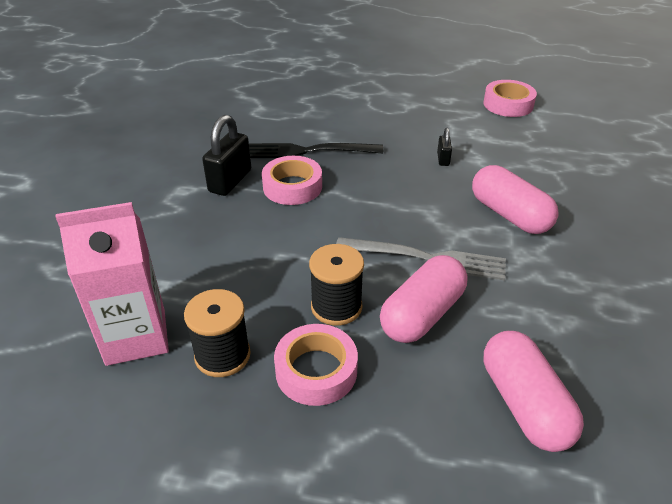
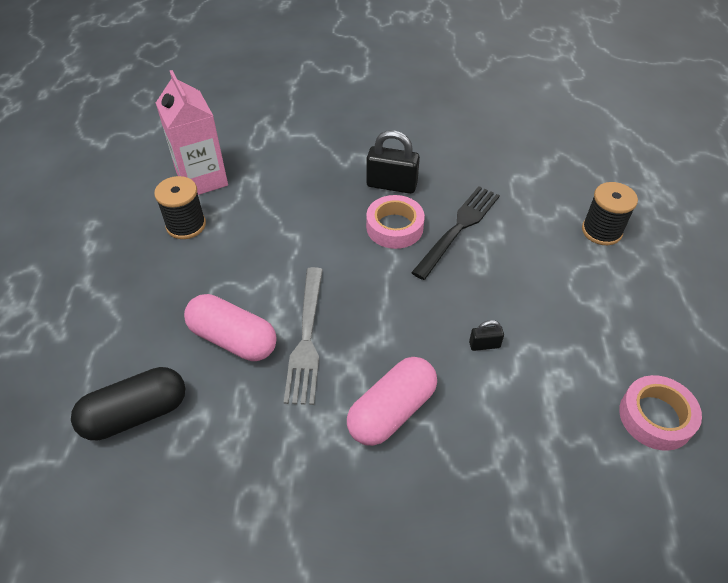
camera: 80 degrees right, 10 degrees up
black fork [249,143,383,158] -> black fork turned 45 degrees clockwise [411,186,500,280]
pink tape [274,324,358,406] -> none
black spool [309,244,364,326] -> black spool moved to [582,182,638,245]
pink capsule [484,331,584,452] -> black capsule [71,367,185,440]

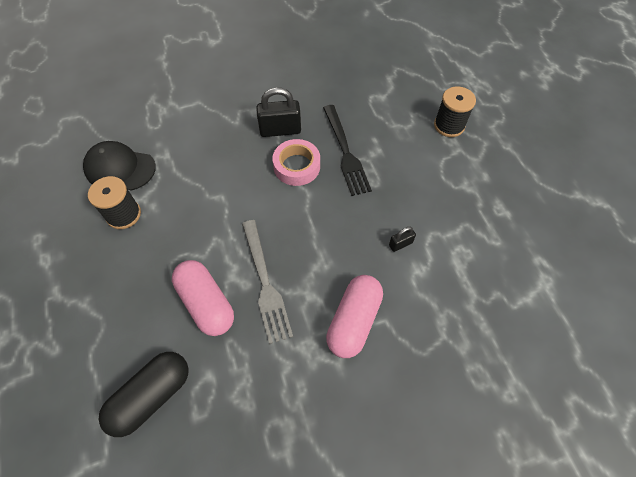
camera: 20 degrees left, 10 degrees up
pink carton [156,70,228,195] -> black cap [83,141,156,191]
pink capsule [184,294,277,361] -> pink capsule turned 45 degrees clockwise [172,260,234,336]
black fork [411,186,500,280] -> black fork turned 150 degrees clockwise [323,105,372,196]
pink tape [619,375,702,451] -> none

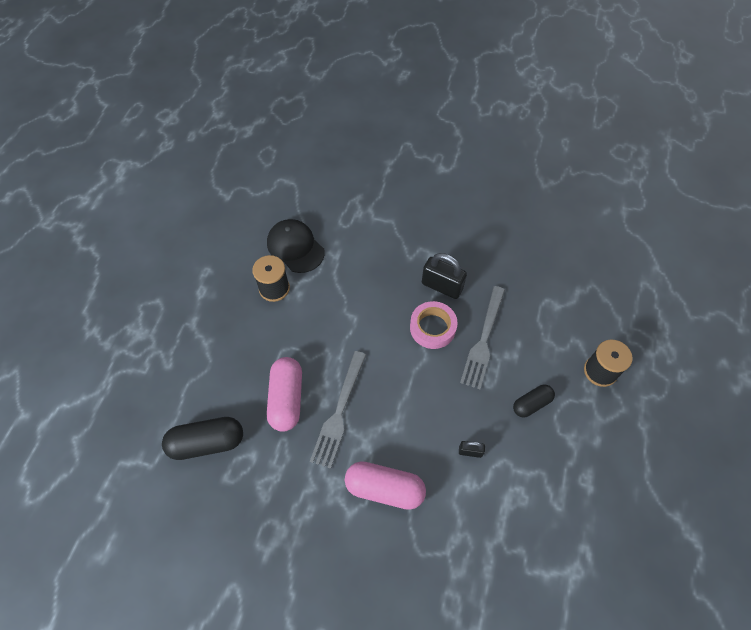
camera: 35 degrees right, 0 degrees up
black fork [323,105,372,196] -> grey fork [460,286,505,389]
pink capsule [326,275,383,358] -> pink capsule turned 45 degrees clockwise [345,461,426,510]
none -> black capsule [513,385,555,417]

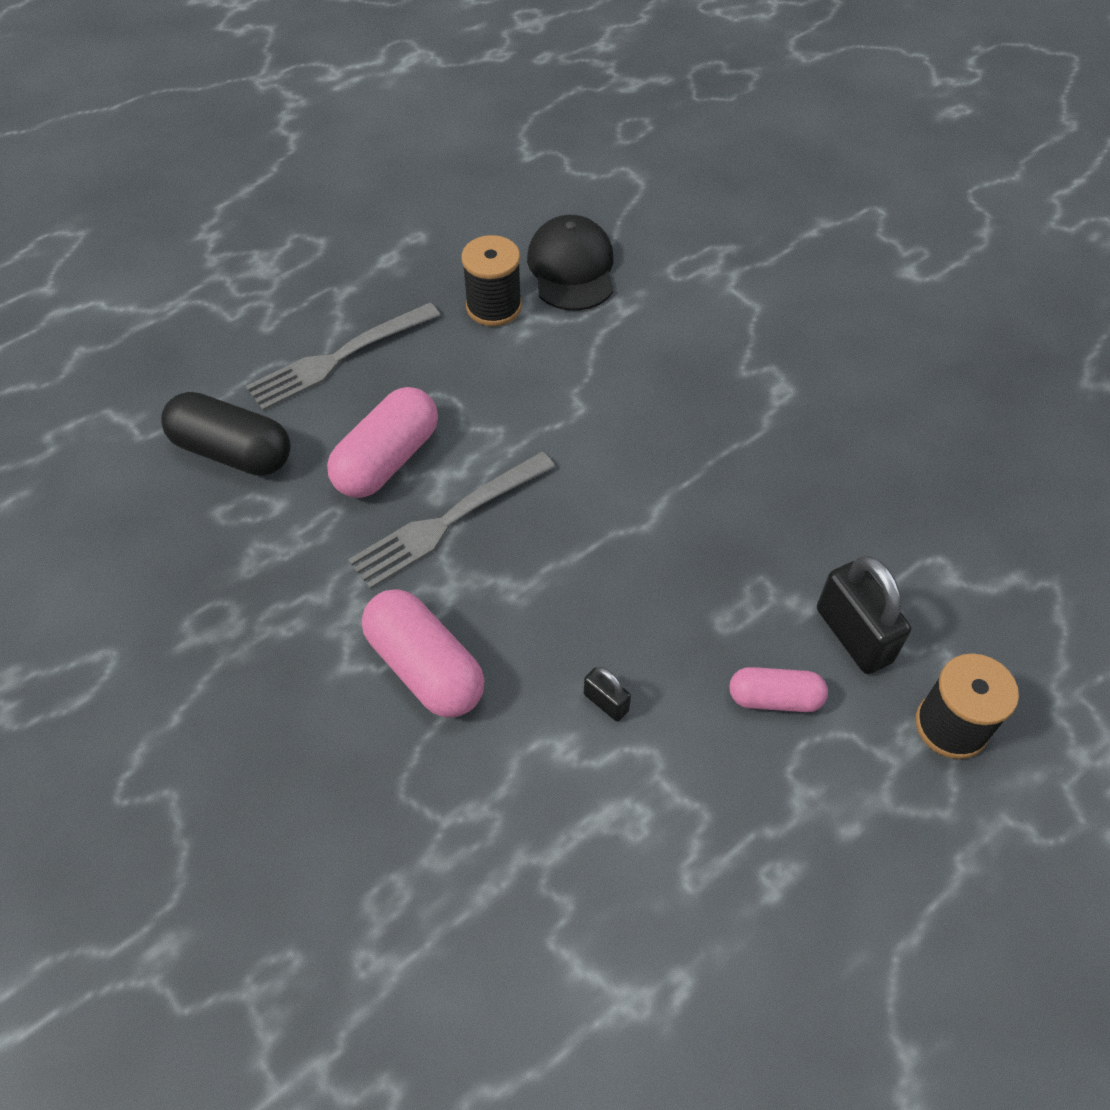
camera: 35 degrees right, 5 degrees down
pink tape [410,301,458,349] -> none
black padlock [422,253,467,299] -> black padlock moved to [817,556,911,674]
grey fork [460,286,505,389] -> grey fork moved to [246,303,440,411]
black capsule [513,385,555,417] -> pink capsule [729,667,828,712]

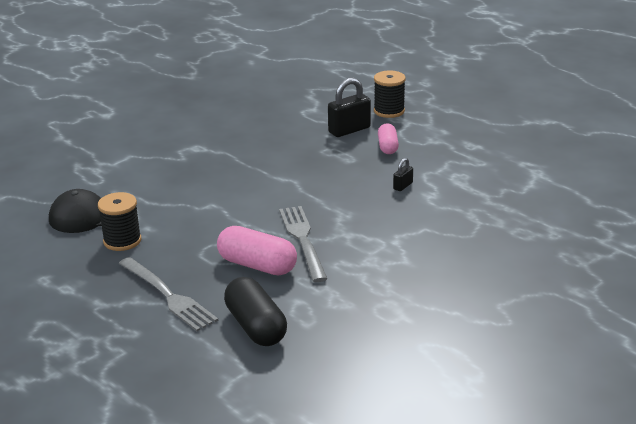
camera: 95 degrees left, 25 degrees down
black capsule [161,392,291,476] -> black capsule turned 45 degrees counterclockwise [224,277,287,346]
grey fork [348,452,555,589] -> grey fork turned 150 degrees counterclockwise [279,206,327,282]
pink capsule [362,589,485,717] -> none

